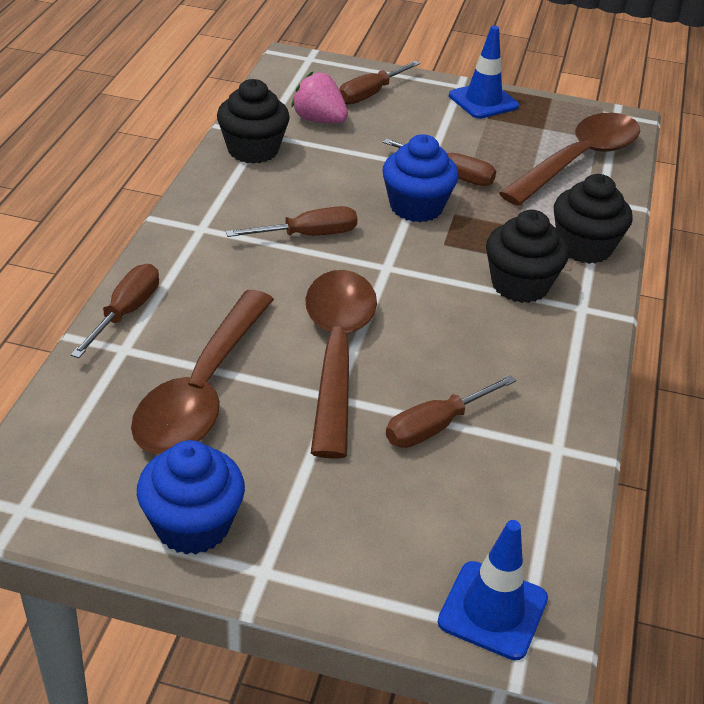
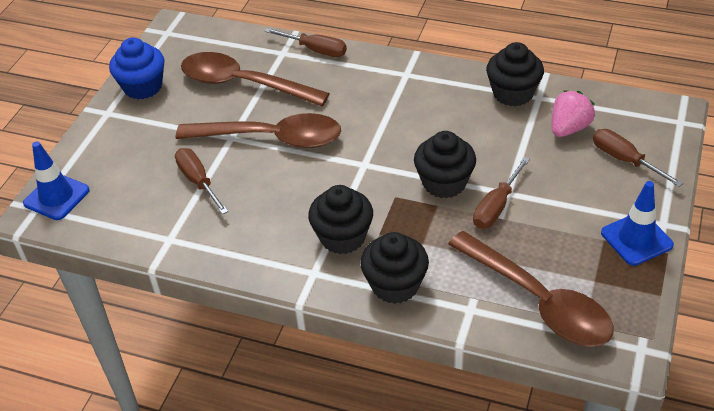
camera: 100 degrees right, 5 degrees up
brown screwdriver [226,206,358,237] -> none
blue cupcake [382,134,459,222] -> black cupcake [414,131,476,198]

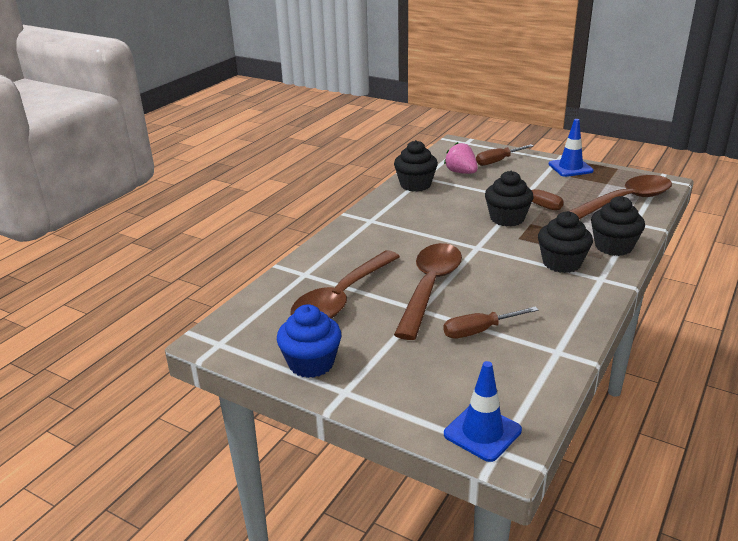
camera: 80 degrees left, 15 degrees down
brown screwdriver [265,28,347,57] -> none

